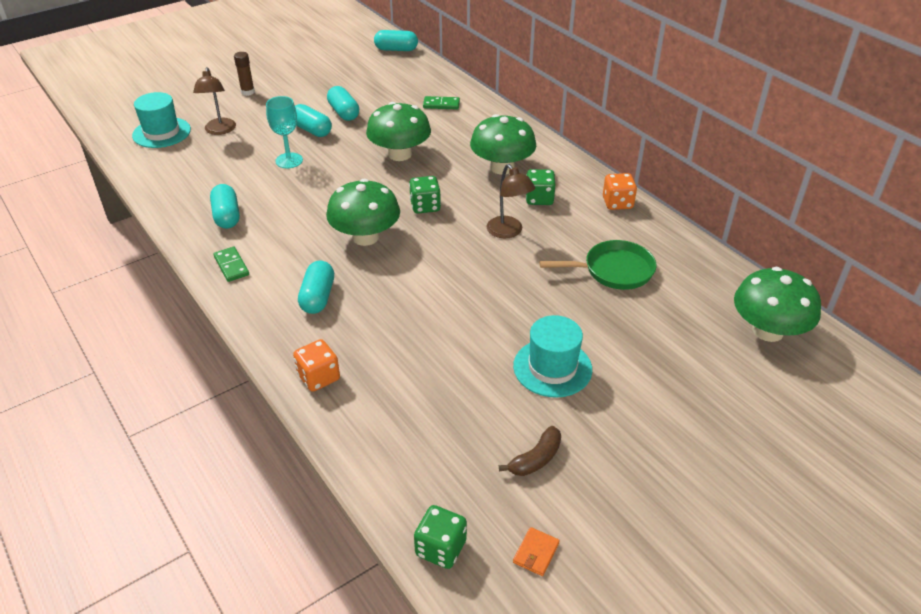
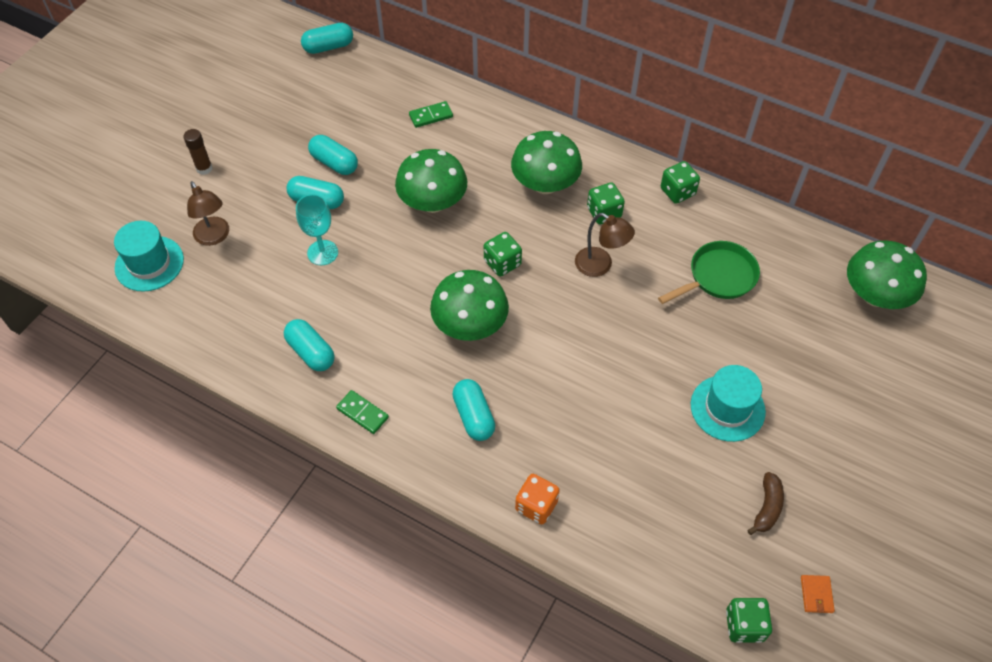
camera: 25 degrees left, 15 degrees up
orange dice [603,173,637,210] -> green dice [661,161,700,204]

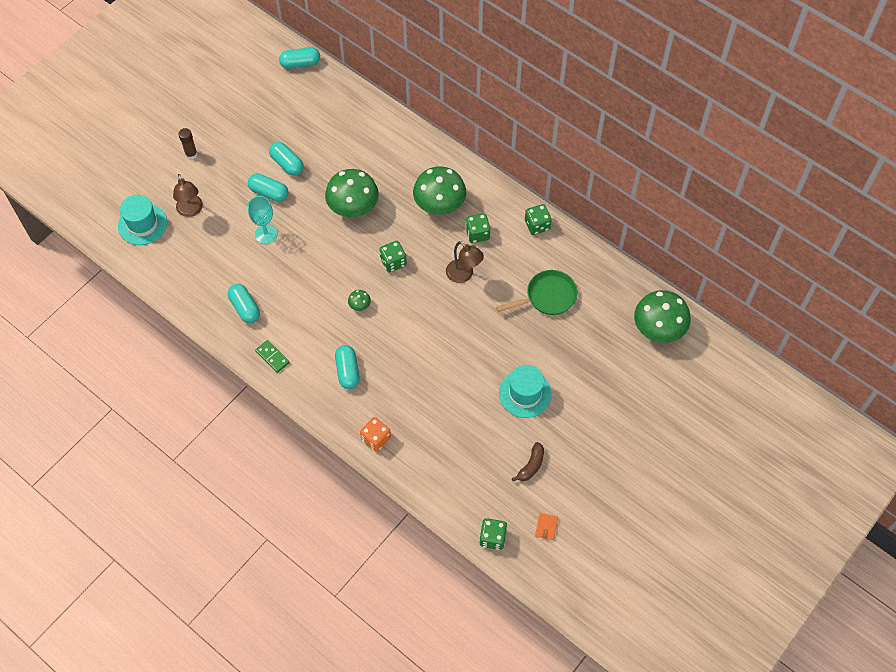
camera: 10 degrees right, 5 degrees up
green domino [409,101,453,128] -> none
green mushroom [430,270,509,341] -> green mushroom [348,290,371,311], size x0.41

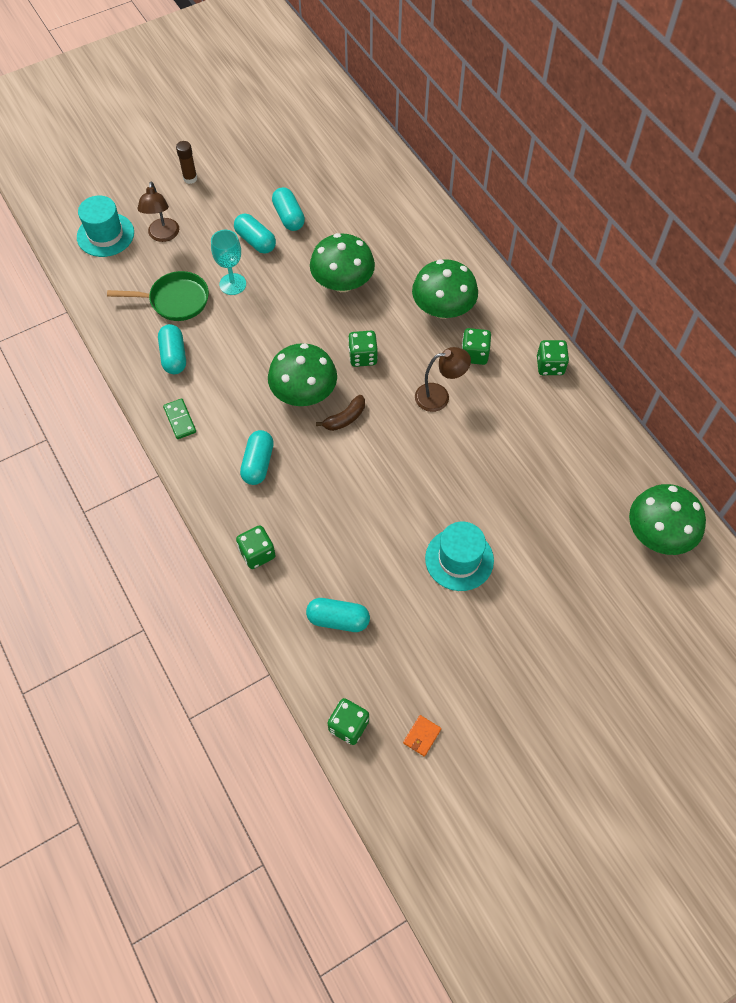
camera: 20 degrees right, 0 degrees up
turquoise capsule [279,47,320,69] -> turquoise capsule moved to [306,598,370,632]
green mushroom [348,290,371,311] -> green mushroom [268,343,337,406], size x2.42
orange dice [360,417,391,452] -> green dice [236,525,276,569]
brown lamp [446,241,484,283] -> brown lamp turned 75 degrees counterclockwise [415,347,471,412]
green pan [496,270,578,315] -> green pan moved to [107,271,209,321]
brown banana [512,442,544,482] -> brown banana moved to [316,395,365,431]

